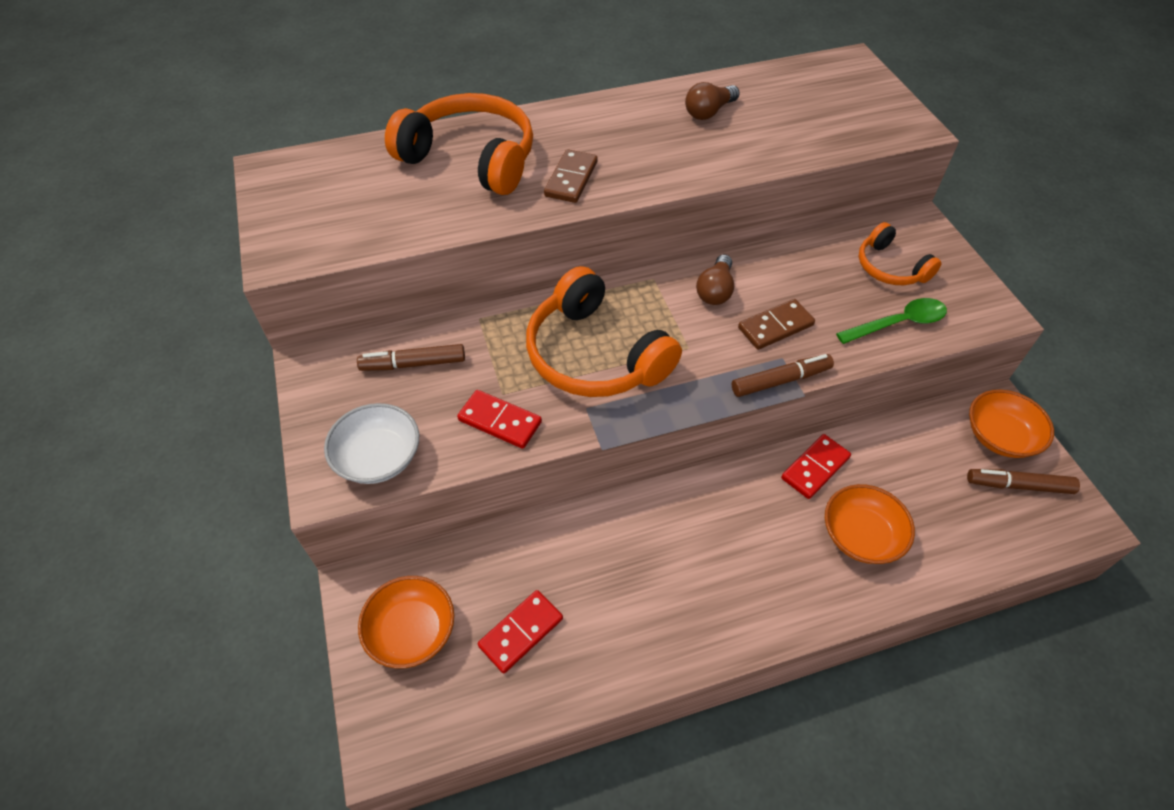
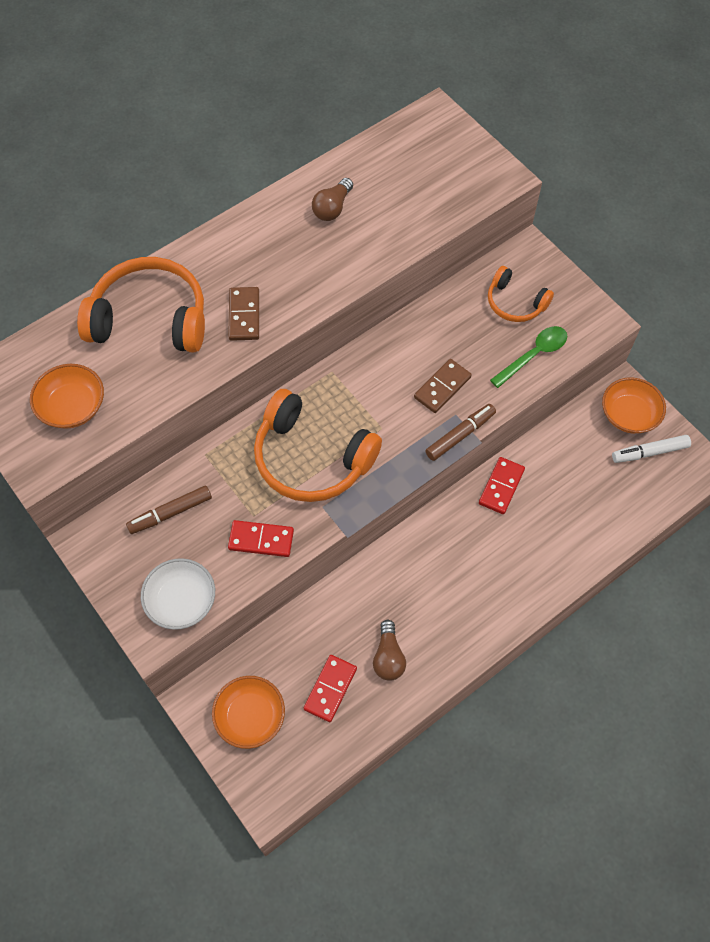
camera: 20 degrees left, 10 degrees up
brown light bulb [696,254,734,305] -> brown light bulb moved to [373,620,406,681]
orange bowl [825,484,915,564] -> orange bowl moved to [30,364,104,429]
brown marker [967,469,1080,494] -> white marker [612,435,691,463]

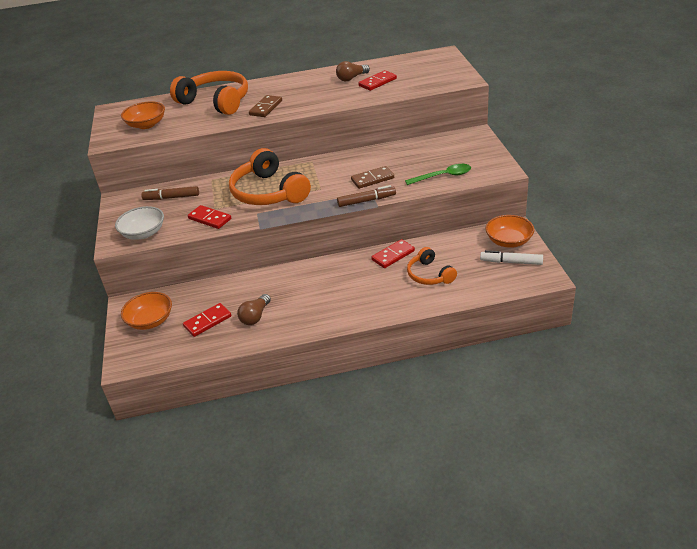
camera: 30 degrees right, 25 degrees down
orange headphones [488,266,554,322] -> orange headphones moved to [407,247,457,285]
none -> red domino [358,70,397,91]

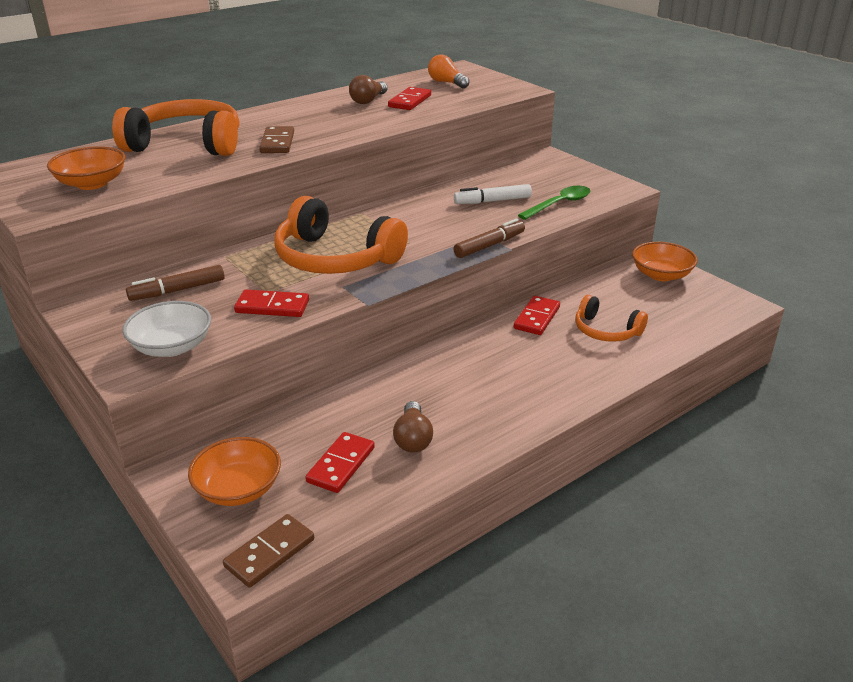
camera: 30 degrees left, 5 degrees down
brown domino [351,166,394,189] -> brown domino moved to [223,514,314,588]
white marker [480,250,543,265] -> white marker moved to [454,184,532,204]
none -> orange light bulb [428,54,470,89]

